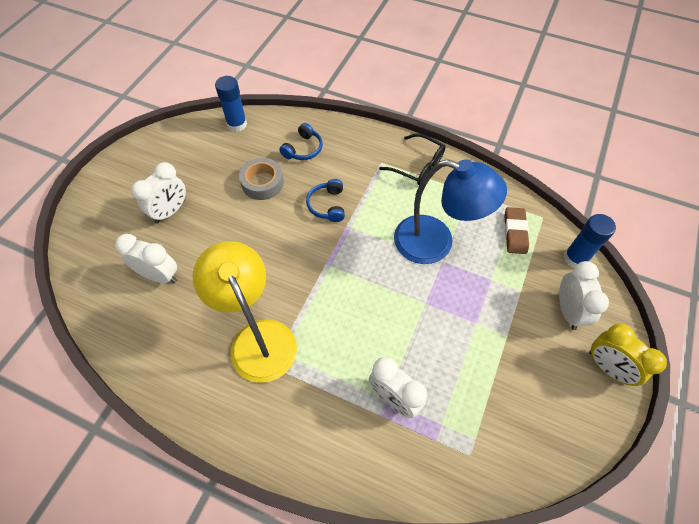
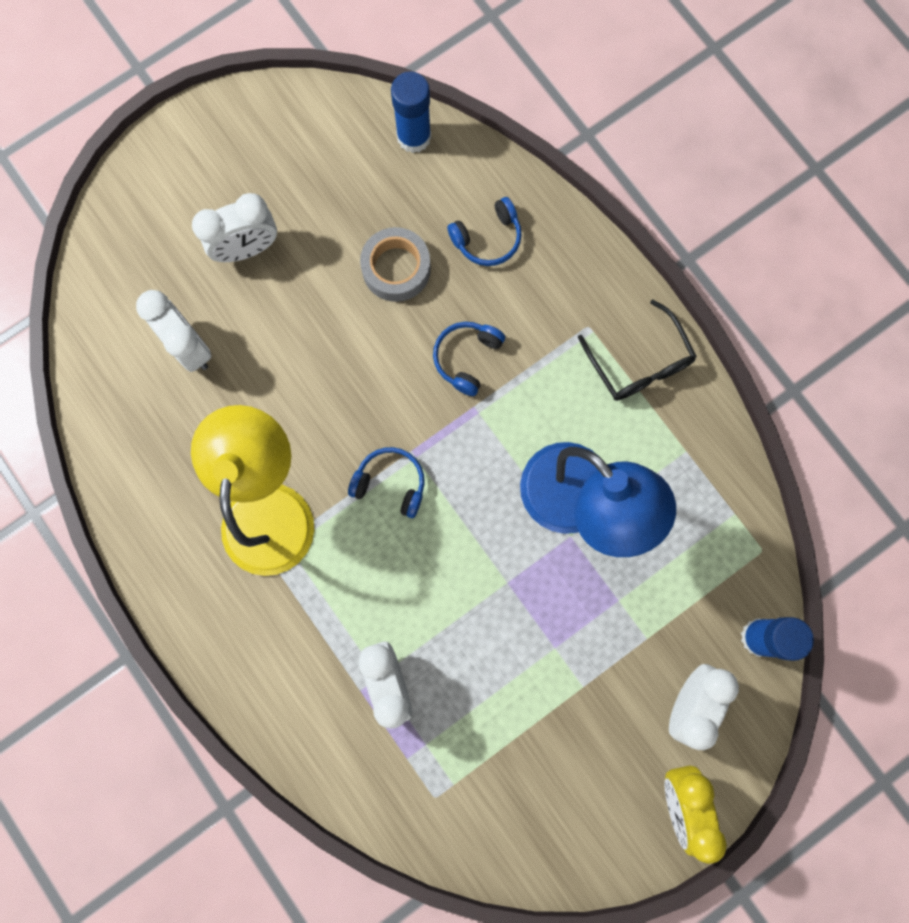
camera: 30 degrees right, 20 degrees up
brown eraser [504,207,529,254] -> none
none -> blue headphones [348,447,425,518]

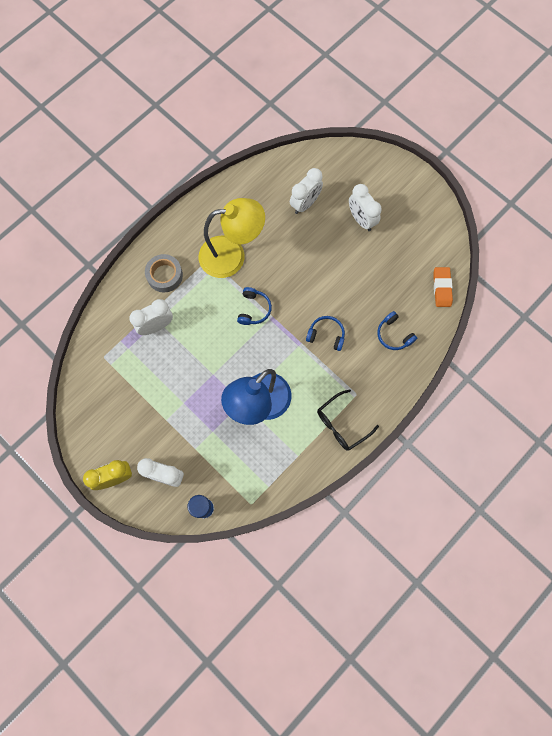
camera: 80 degrees right, 5 degrees down
grey tape [360,227,431,302] -> grey tape moved to [145,254,183,292]
blue glue stick [391,71,431,153] -> orange eraser [433,267,453,307]

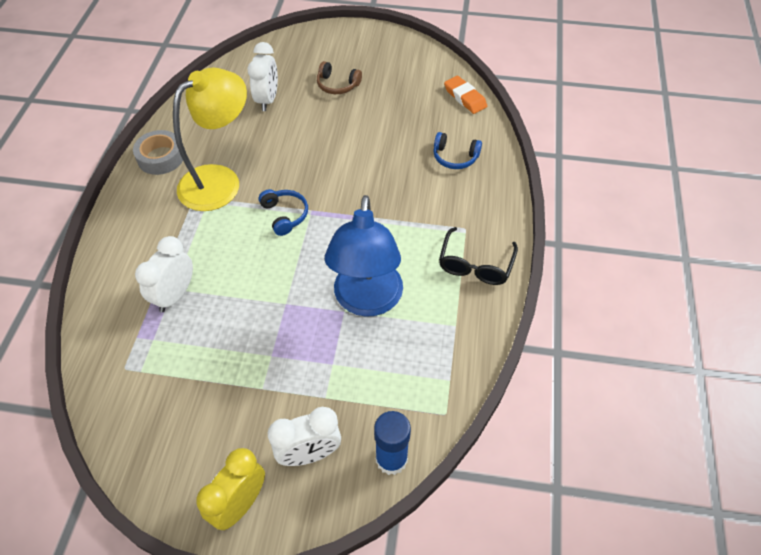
camera: 35 degrees left, 20 degrees down
grey tape [145,254,183,292] -> grey tape moved to [133,130,183,175]
blue headphones [306,316,345,351] -> none
white clock [349,184,382,231] -> brown headphones [317,61,362,94]

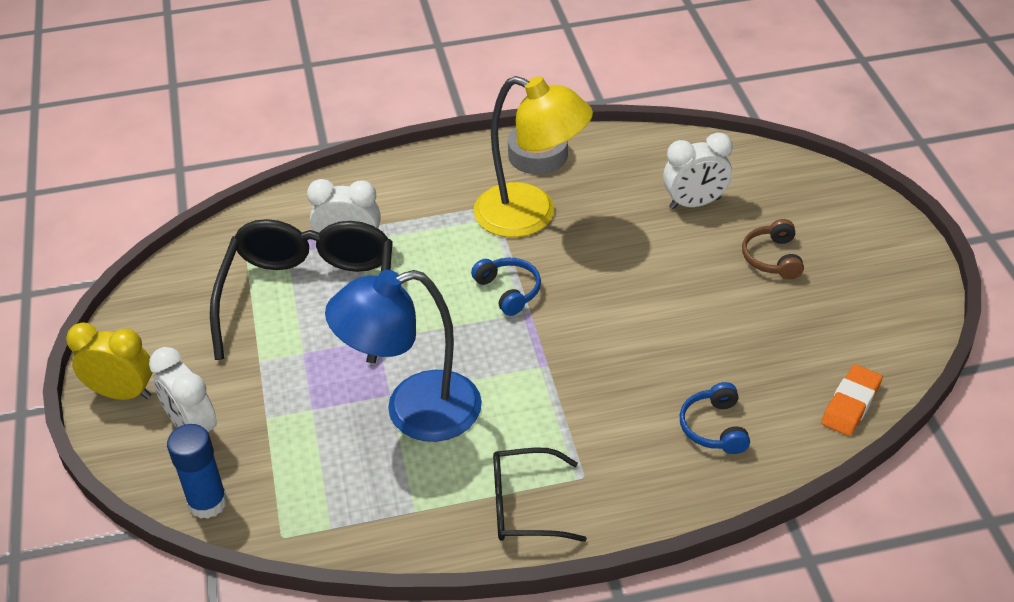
camera: 70 degrees right, 10 degrees down
blue headphones [259,189,308,236] -> blue headphones turned 75 degrees counterclockwise [471,258,541,316]
none -> black glasses [210,219,393,364]

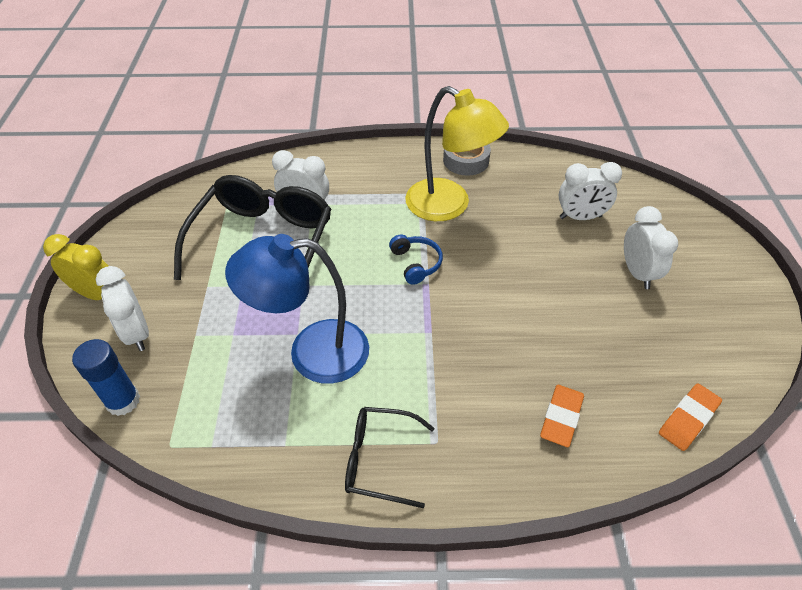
camera: 10 degrees right, 5 degrees up
blue headphones [680,382,750,454] -> orange eraser [540,385,584,447]
brown headphones [742,219,804,279] -> white clock [624,206,678,289]

